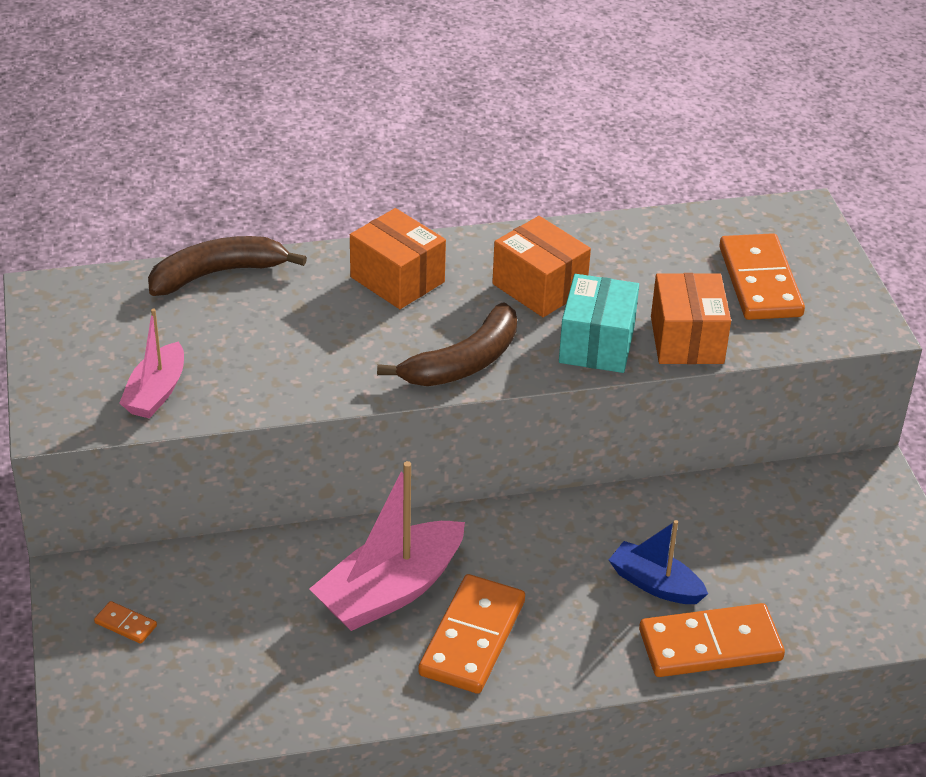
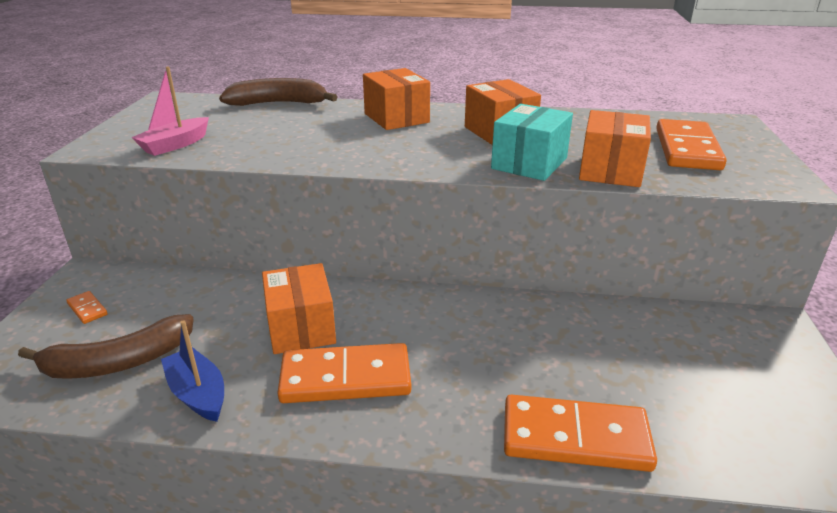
camera: 20 degrees right, 10 degrees down
pink boat [310,461,465,631] -> orange box [262,263,336,354]
brown banana [377,302,517,386] -> brown banana moved to [18,314,194,379]
orange domino [418,574,525,694] -> orange domino turned 45 degrees clockwise [277,343,411,403]
blue boat [609,520,708,604] -> blue boat moved to [161,320,224,422]

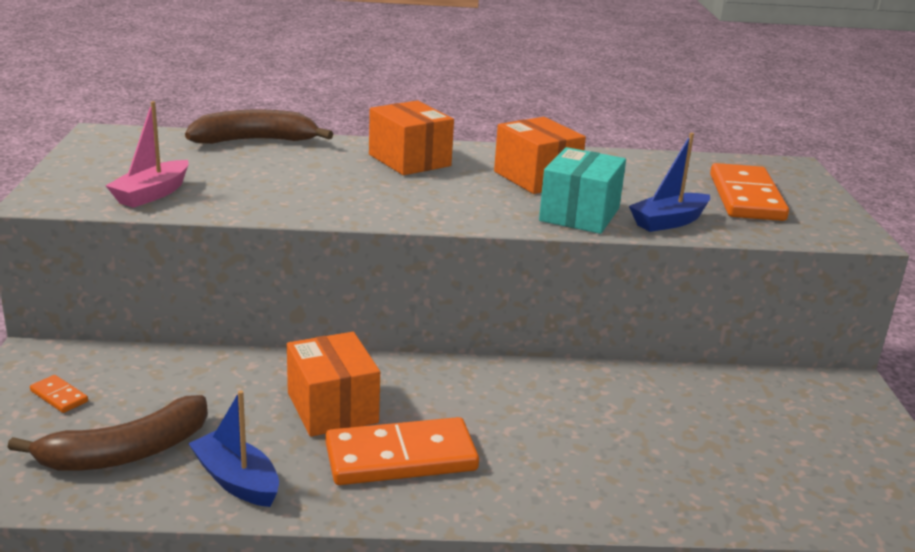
camera: 10 degrees left, 5 degrees down
orange domino [504,394,657,472] -> none
orange box [579,110,651,187] -> blue boat [629,133,710,232]

